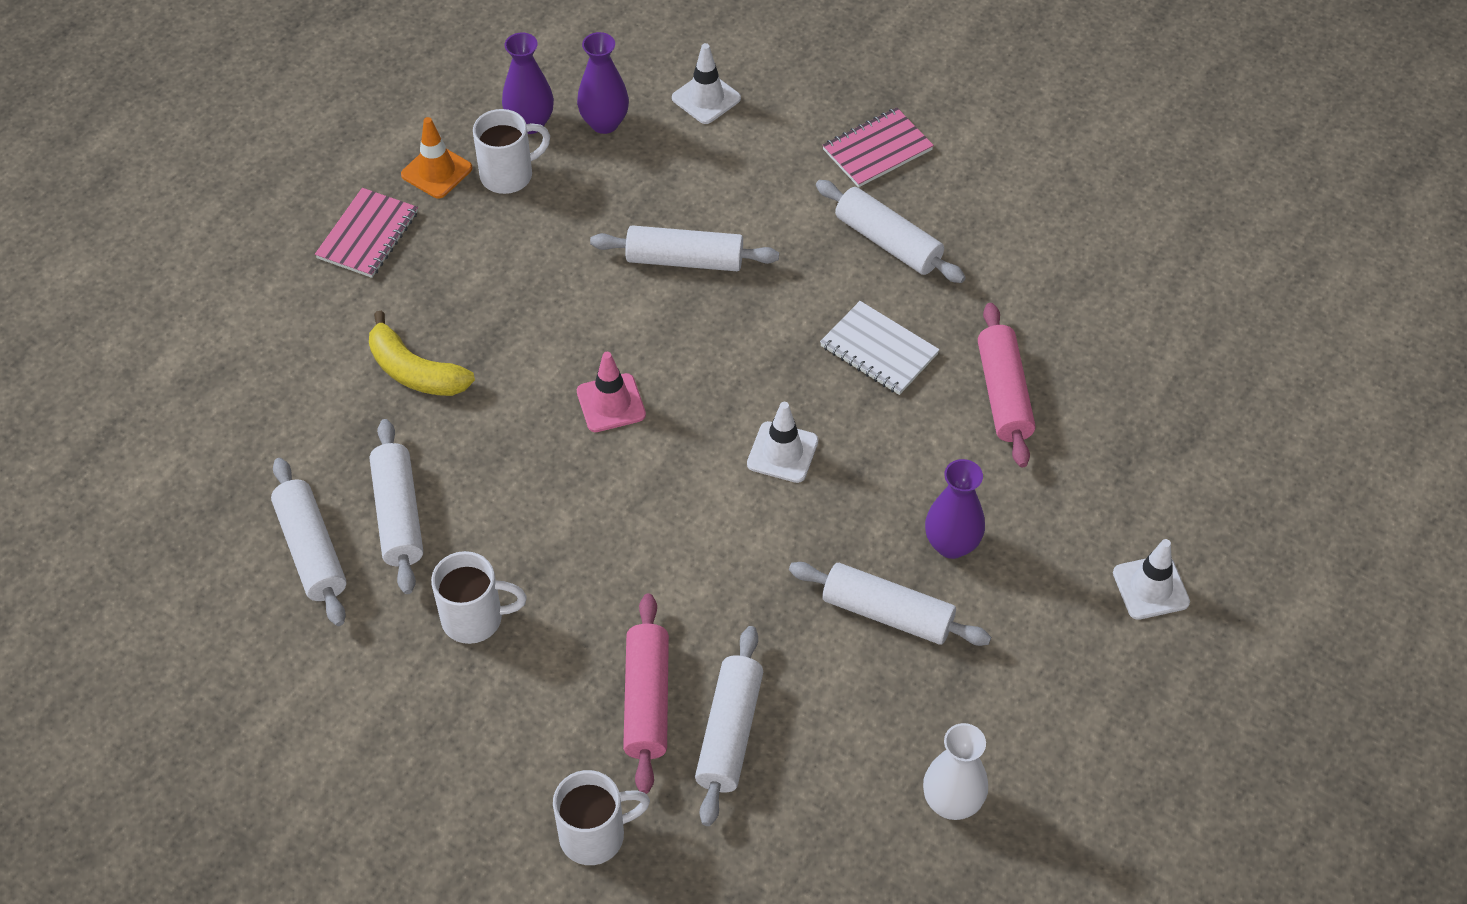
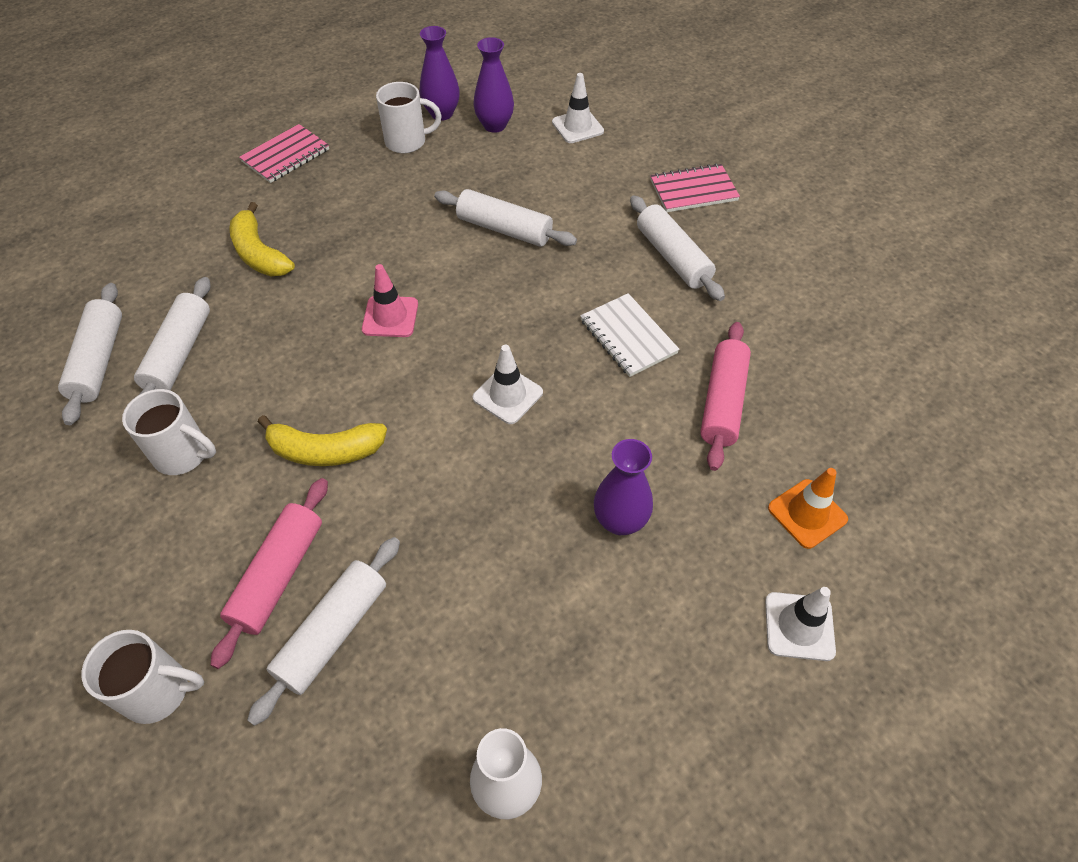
camera: 20 degrees right, 0 degrees up
orange traffic cone [401,117,472,199] -> orange traffic cone moved to [768,468,848,549]
white rolling pin [789,562,991,646] -> none
none -> yellow banana [258,415,387,466]

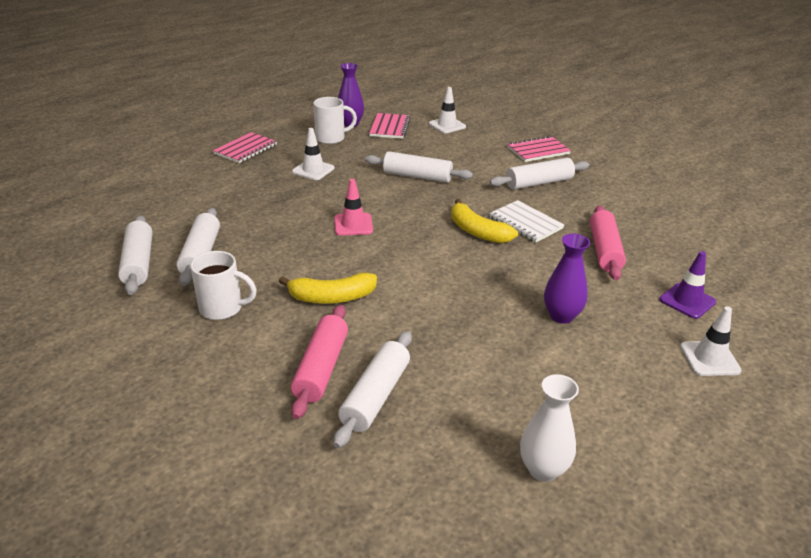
camera: 10 degrees left, 20 degrees down
white mug [82,630,204,724] -> none
yellow banana [229,202,295,276] -> yellow banana moved to [451,199,518,243]
purple vase [473,37,514,133] -> pink notebook [369,113,411,139]
white traffic cone [473,345,543,424] -> white traffic cone moved to [292,128,335,180]
white rolling pin [630,196,725,301] -> white rolling pin turned 75 degrees counterclockwise [490,158,589,190]
orange traffic cone [768,468,848,549] -> purple traffic cone [659,251,716,319]

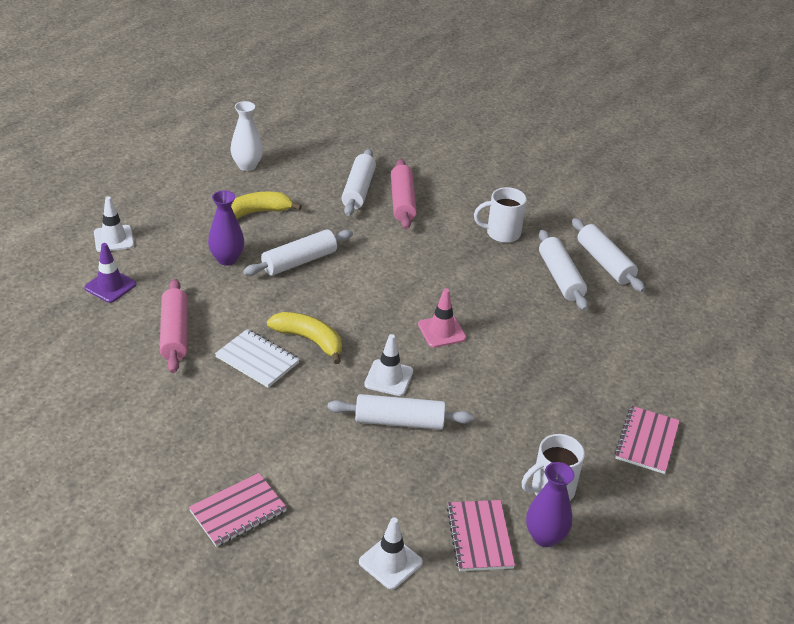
camera: 165 degrees right, 5 degrees up
yellow banana [279,272,377,304] -> yellow banana moved to [231,192,302,219]
white traffic cone [292,128,335,180] -> white traffic cone moved to [364,334,413,396]
white rolling pin [490,158,589,190] -> white rolling pin moved to [243,229,353,276]

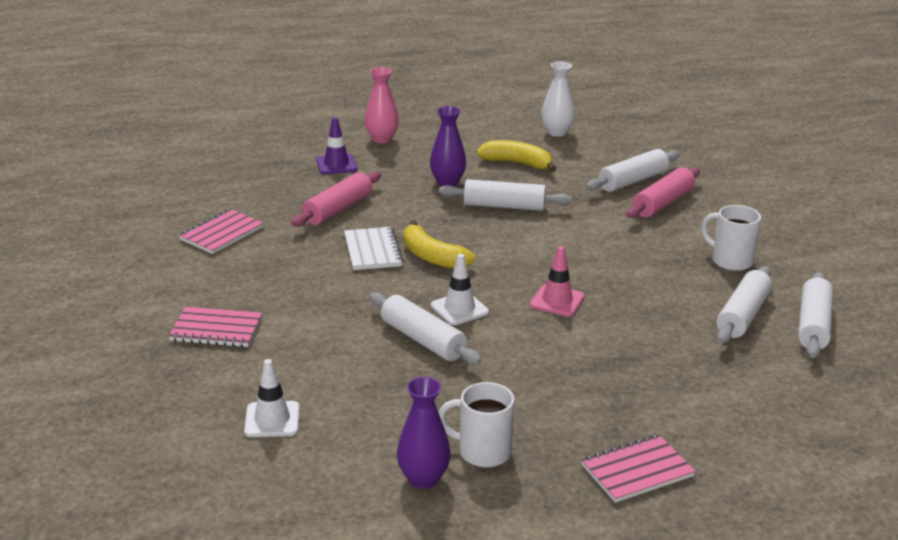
camera: 45 degrees right, 10 degrees down
white traffic cone [94,196,134,252] -> pink vase [365,67,399,143]
yellow banana [267,312,342,364] -> yellow banana turned 150 degrees clockwise [403,220,475,269]
pink notebook [447,500,515,571] -> pink notebook moved to [179,209,264,254]

